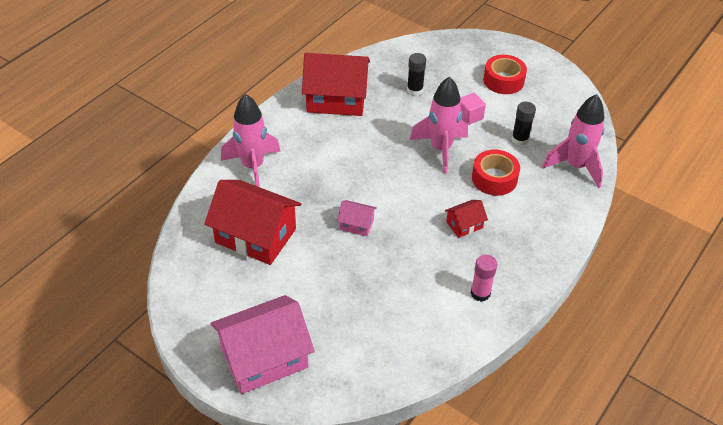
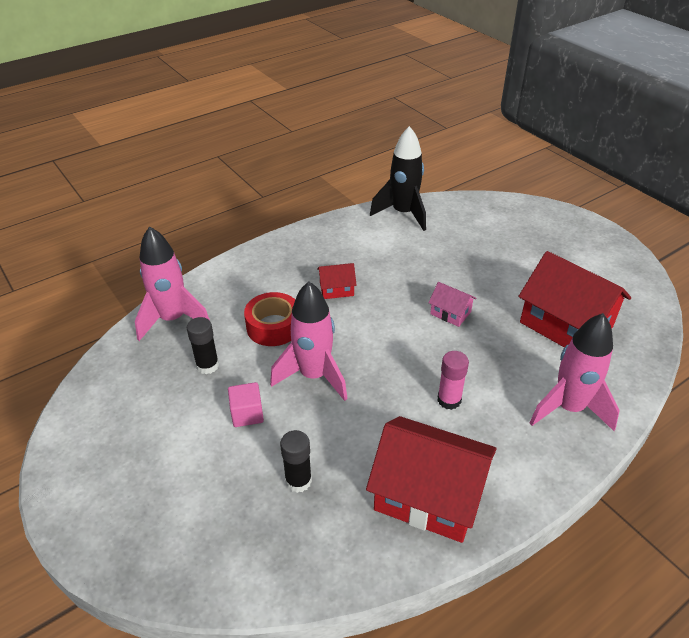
camera: 160 degrees left, 5 degrees down
pink house [210,295,315,394] -> none
pink glue stick [471,254,497,302] -> pink glue stick moved to [437,351,469,410]
red tape [483,55,527,94] -> none
none -> black rocket [370,126,426,231]

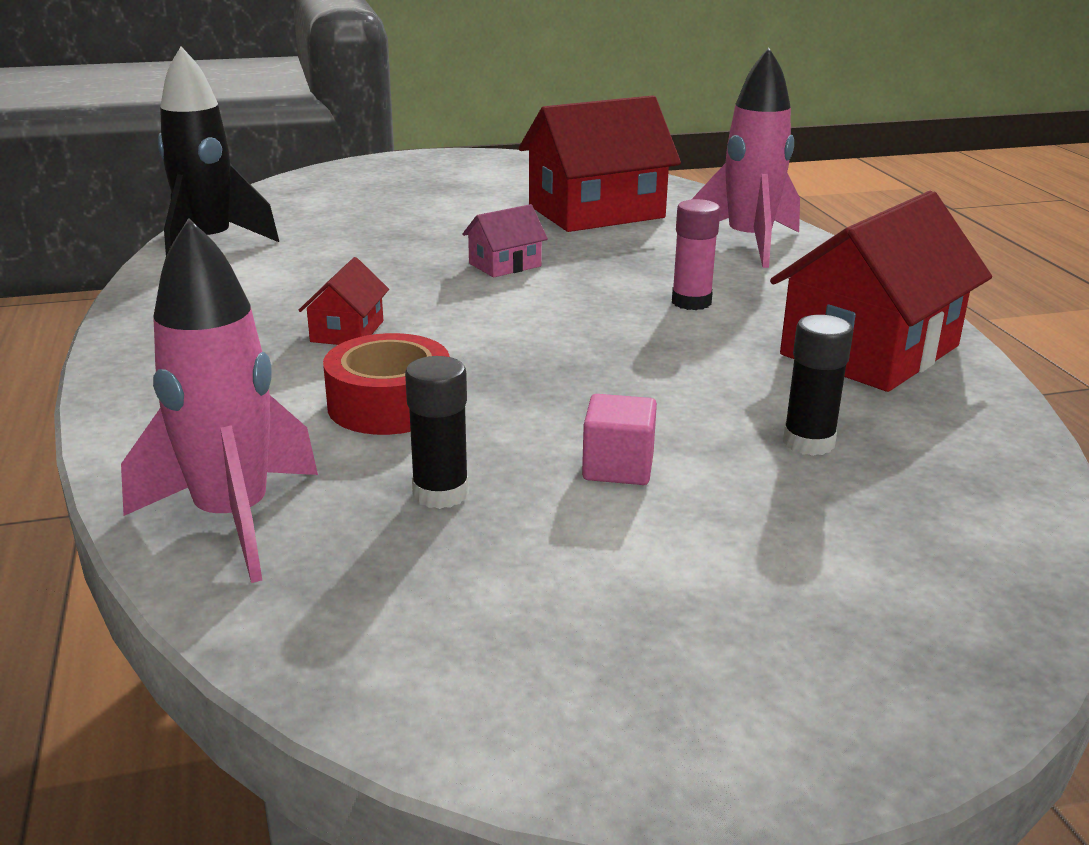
camera: 70 degrees left, 15 degrees down
pink rocket [270,282,348,401] -> none

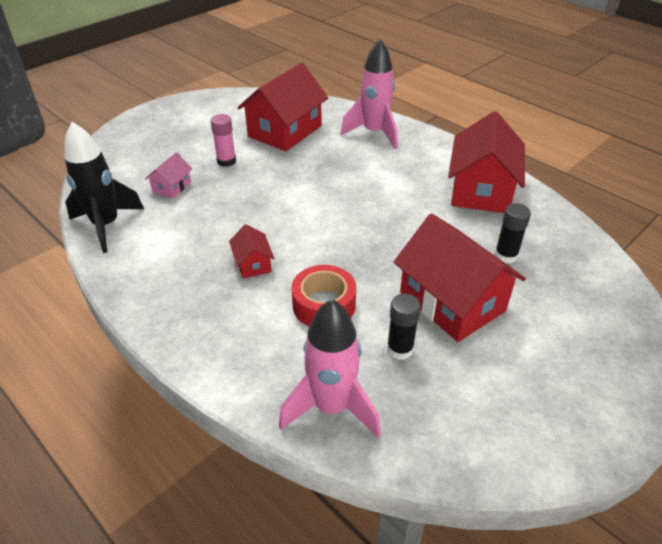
camera: 30 degrees left, 15 degrees up
pink house [462,204,548,277] -> pink house moved to [145,152,192,198]
pink cube [582,394,657,485] -> red house [394,213,526,342]
pink glue stick [672,199,720,310] -> pink glue stick moved to [210,114,236,167]

